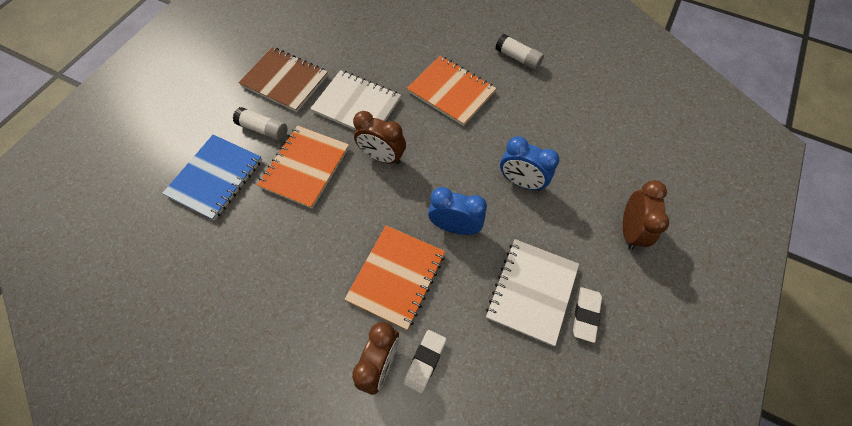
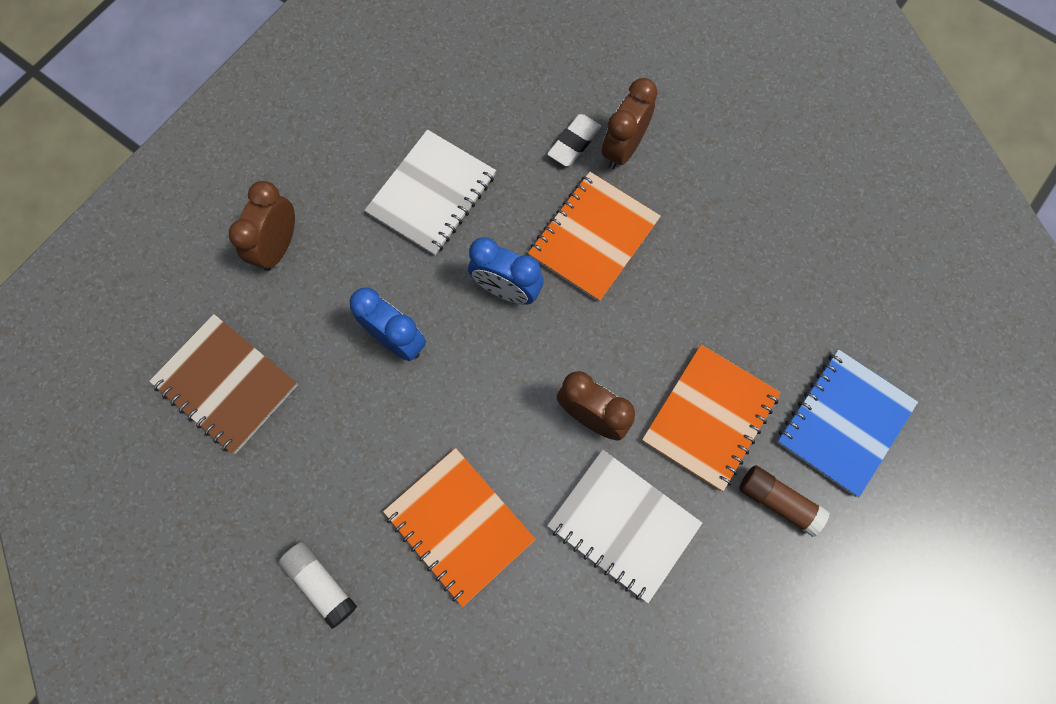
camera: 170 degrees left, 10 degrees up
white glue stick [233,107,288,141] -> brown glue stick [739,465,830,537]
brown notebook [238,47,328,112] -> brown notebook moved to [149,314,298,454]
white eraser [573,287,602,343] -> none

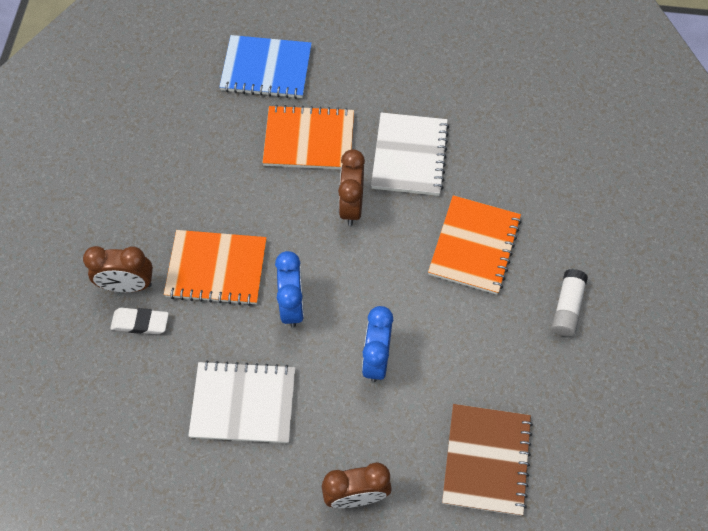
camera: 120 degrees left, 10 degrees down
brown glue stick [739,465,830,537] -> none

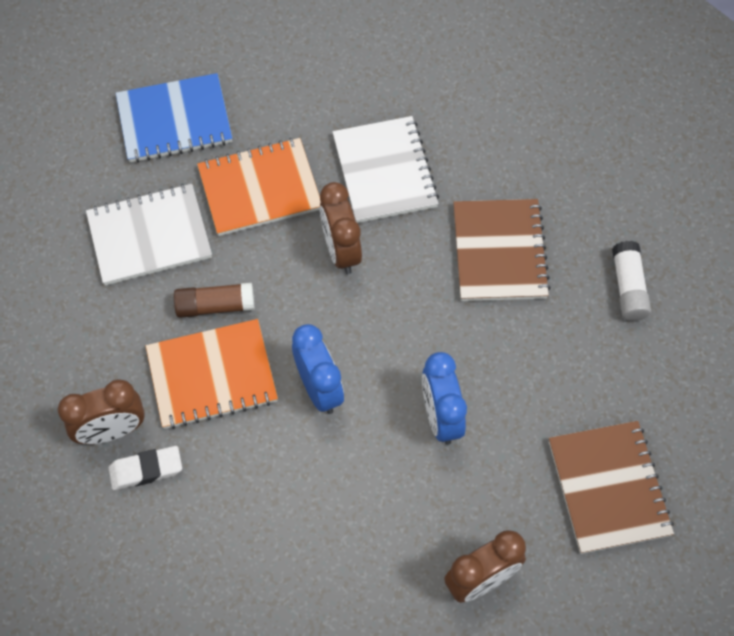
camera: 20 degrees left, 0 degrees up
white notebook [188,361,295,443] -> white notebook moved to [86,184,212,286]
orange notebook [428,195,521,294] -> brown notebook [453,199,551,301]
none -> brown glue stick [174,283,254,318]

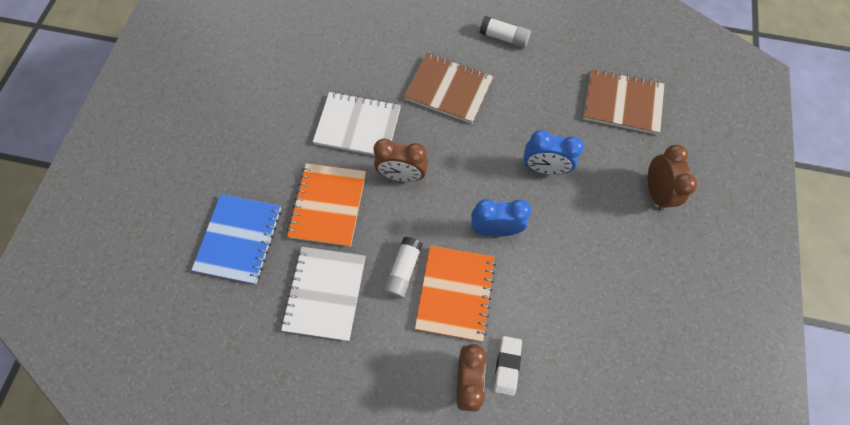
camera: 65 degrees left, 5 degrees up
brown glue stick [174,283,254,318] -> white glue stick [384,237,423,298]

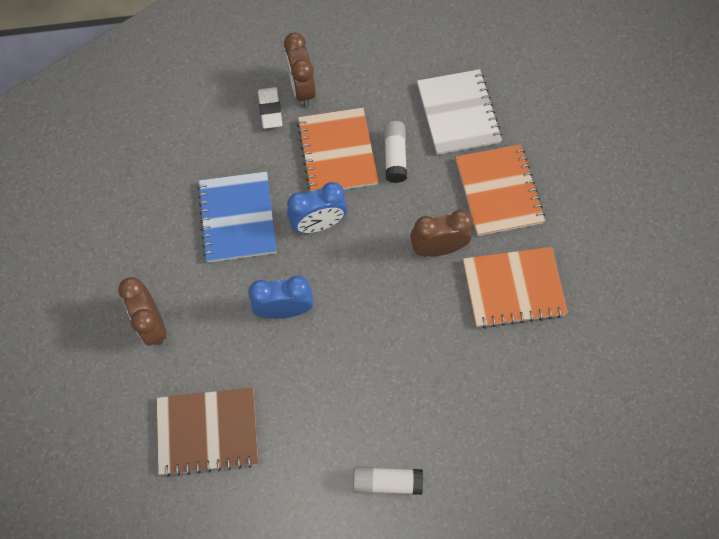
camera: 160 degrees right, 0 degrees up
blue notebook [192,194,281,284] -> blue notebook moved to [197,171,277,263]
white notebook [313,92,401,156] -> orange notebook [463,247,568,328]
brown notebook [404,53,493,124] -> none

